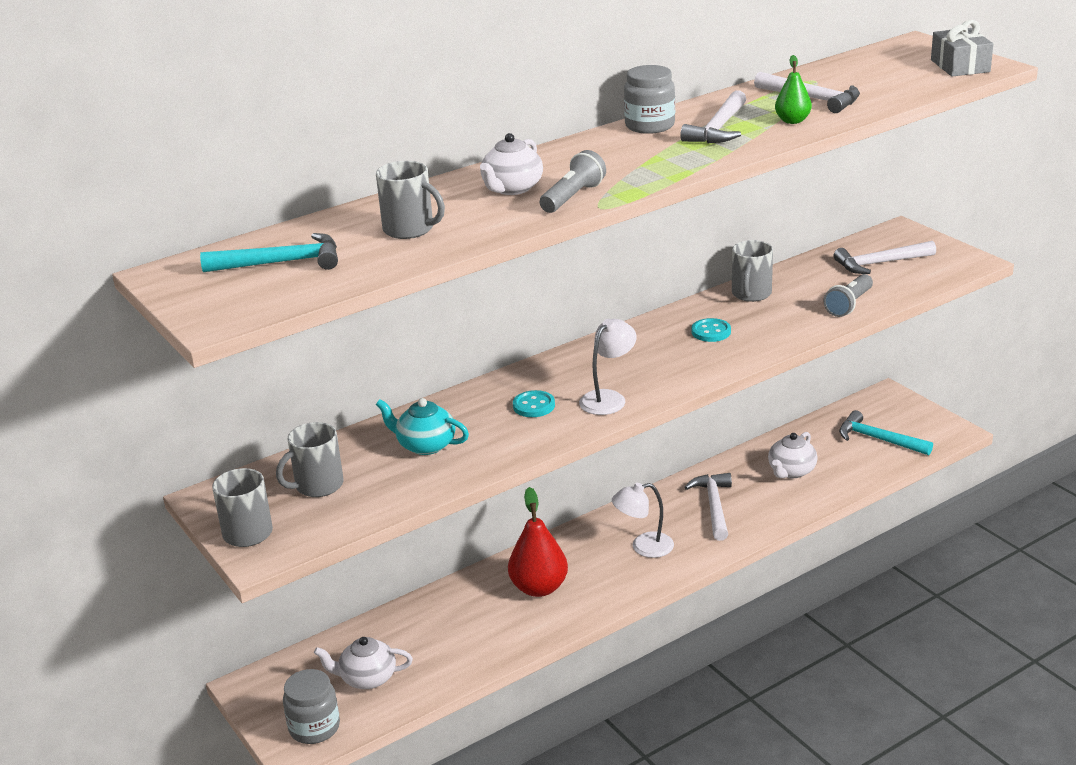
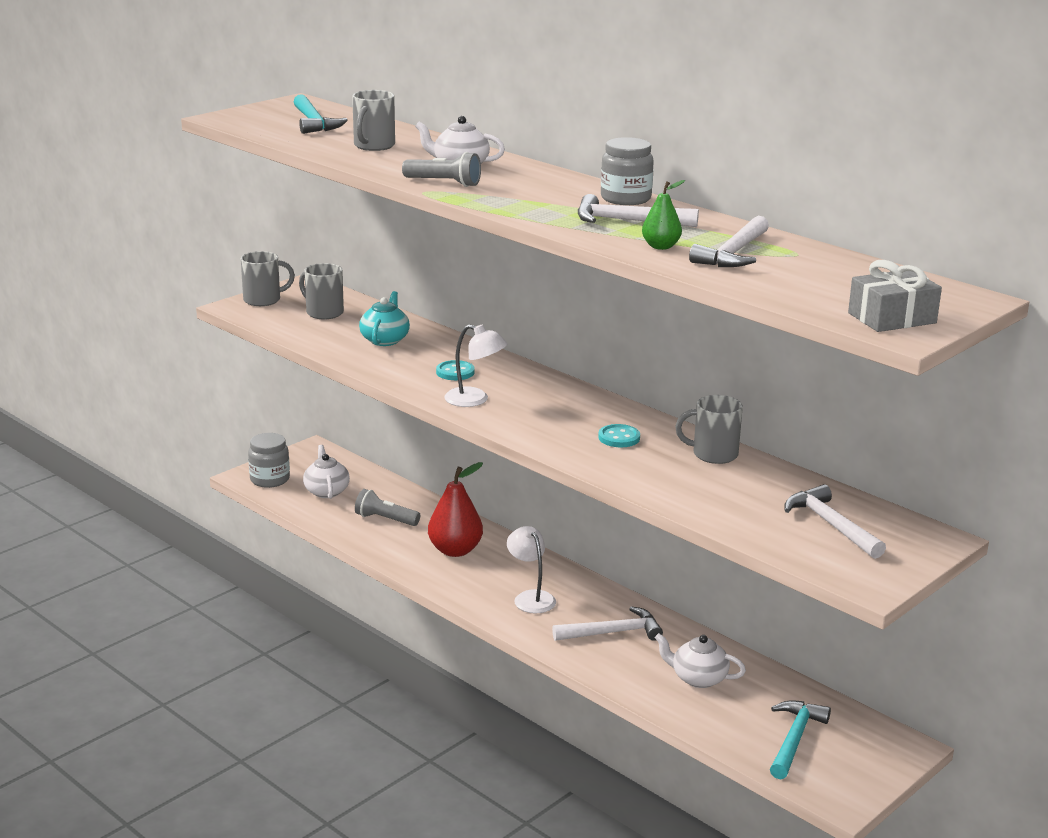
camera: 75 degrees right, 5 degrees down
grey flashlight [824,274,873,317] -> grey flashlight moved to [355,489,420,526]

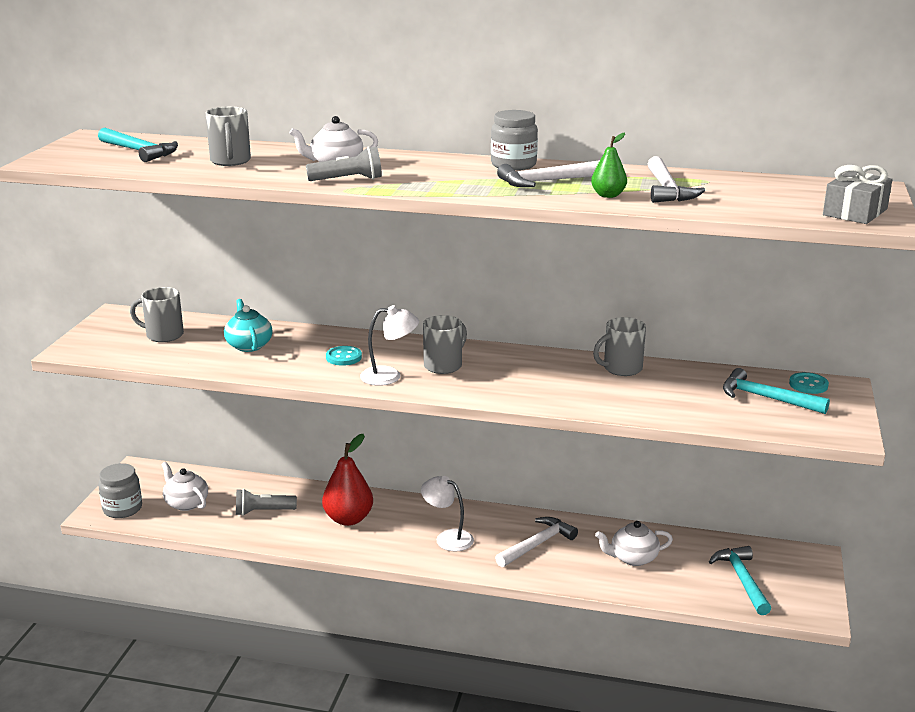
camera: 30 degrees left, 0 degrees up
grey mug [241,251,295,306] -> grey mug moved to [423,315,467,374]
turquoise button [598,424,640,447] -> turquoise button moved to [789,372,829,394]
white hammer [784,484,886,559] -> turquoise hammer [723,368,830,414]

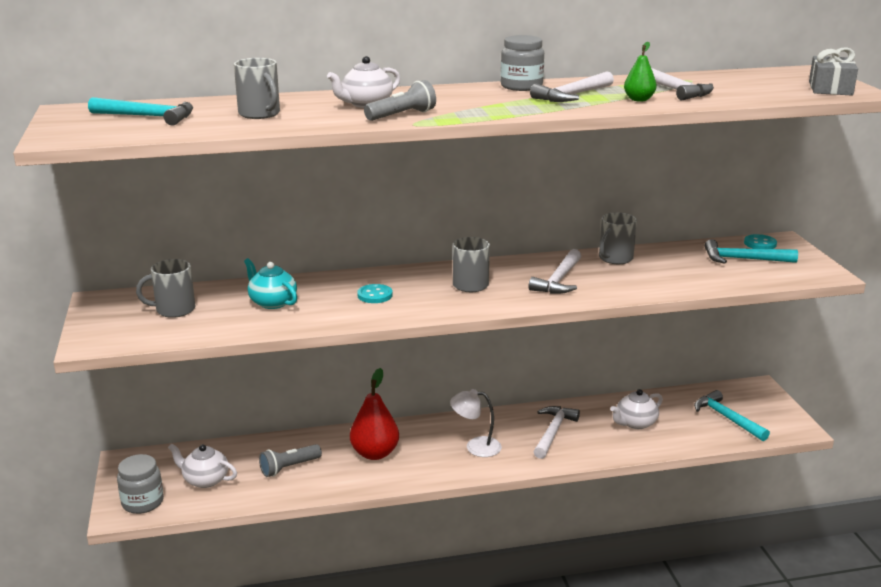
camera: 25 degrees left, 0 degrees up
white lamp [360,305,419,386] -> none
none -> white hammer [528,249,581,294]

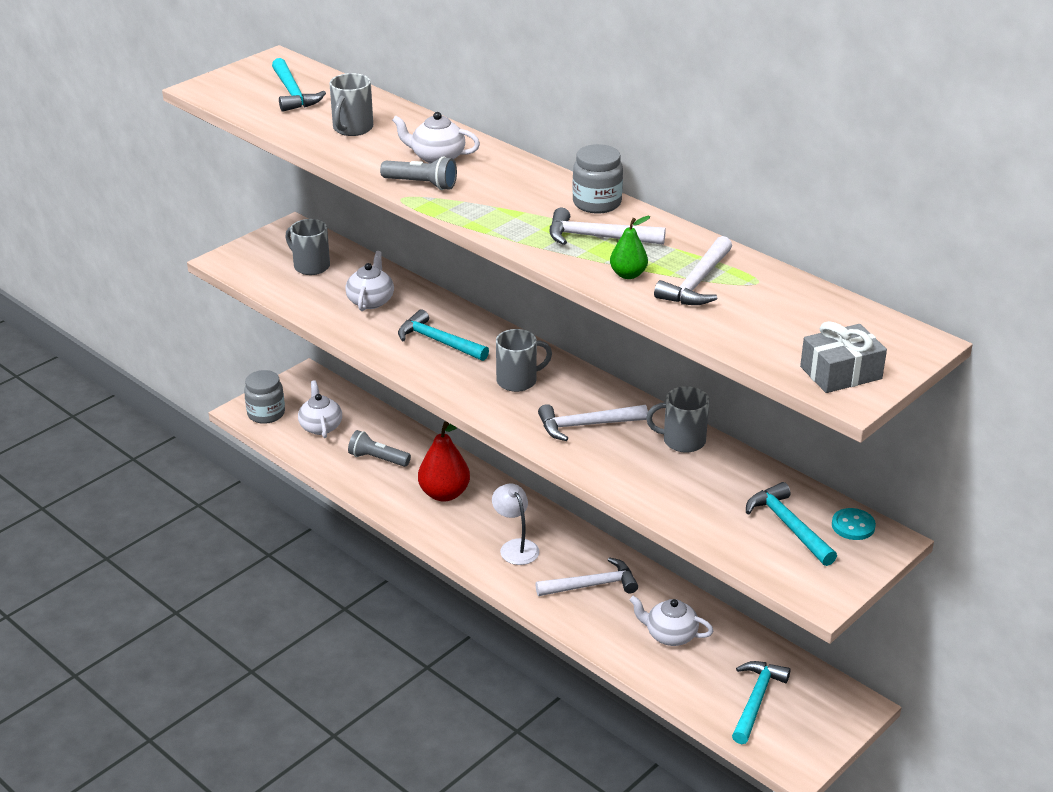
camera: 55 degrees right, 10 degrees up
turquoise teapot [244,258,297,309] -> white teapot [345,251,394,311]
turquoise button [357,284,393,303] -> turquoise hammer [398,309,489,361]

